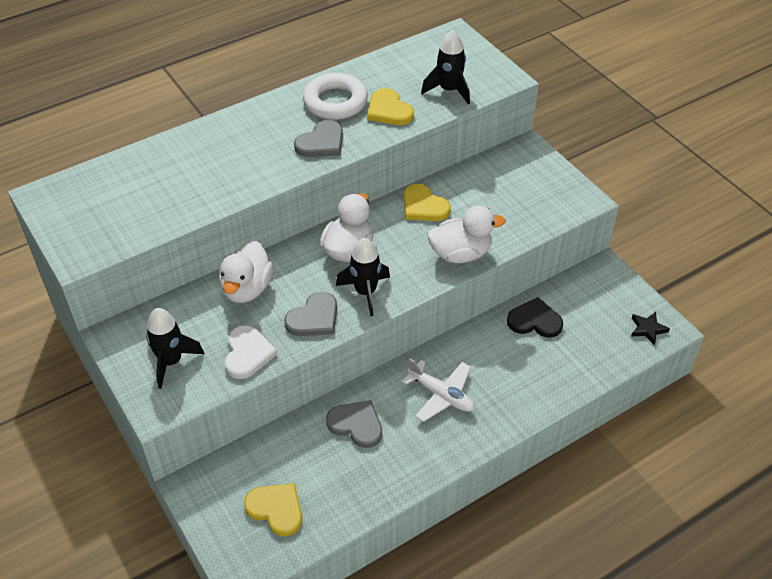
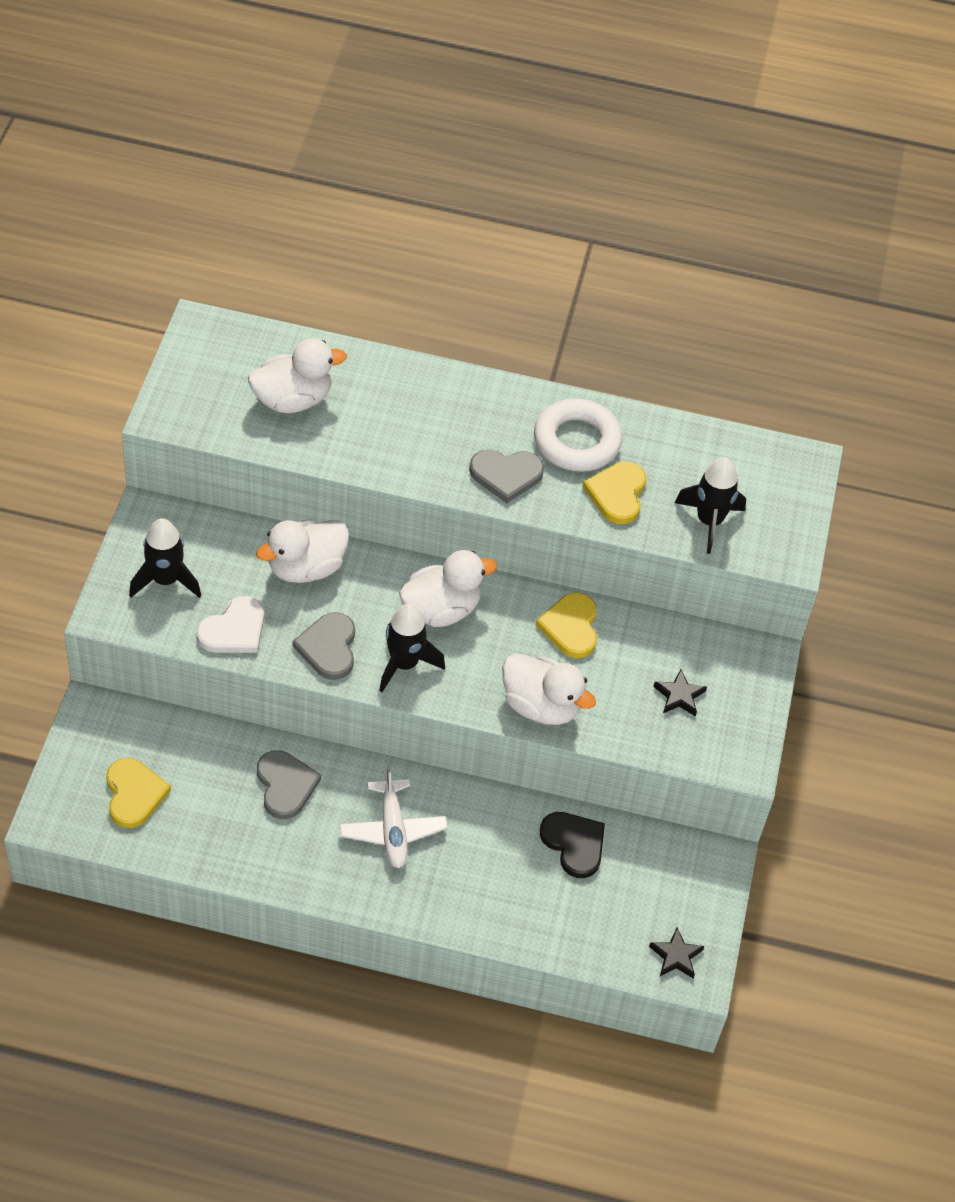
camera: 40 degrees right, 5 degrees up
grey heart [284,292,337,336] -> grey heart turned 90 degrees clockwise [292,612,355,680]
none -> white duck [248,338,347,413]
none -> black star [653,669,707,717]

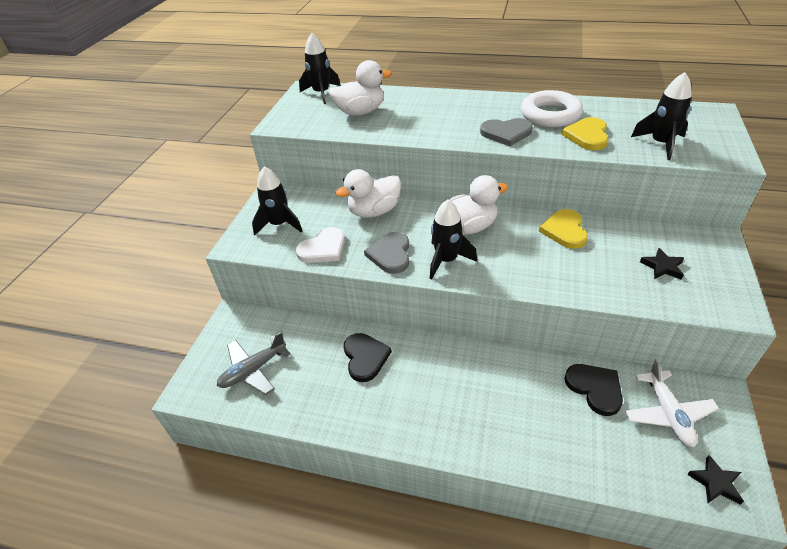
camera: 10 degrees right, 10 degrees down
yellow heart [106,758,171,828] -> grey plane [217,332,291,395]
grey heart [257,750,321,819] -> black heart [344,333,392,382]
white plane [340,766,448,868] -> white plane moved to [625,359,719,447]
white duck [502,653,596,725] -> none
none -> black rocket [299,33,341,104]

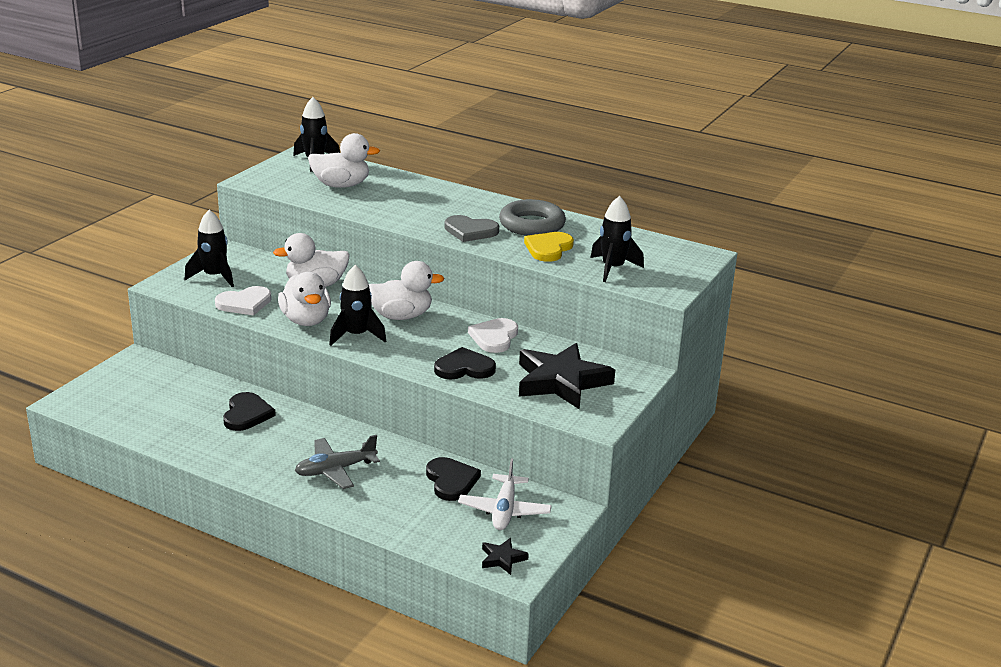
camera: 10 degrees right, 15 degrees down
grey plane [217,332,291,395] -> grey plane moved to [295,435,380,489]
grey heart [364,232,409,274] -> white duck [278,272,331,326]
white ring [521,90,583,127] -> grey ring [499,199,566,236]
yellow heart [539,209,588,249] -> white heart [468,318,518,353]
black star [640,248,684,279] -> black star [519,343,615,410], size x2.31
none -> black heart [434,347,496,380]

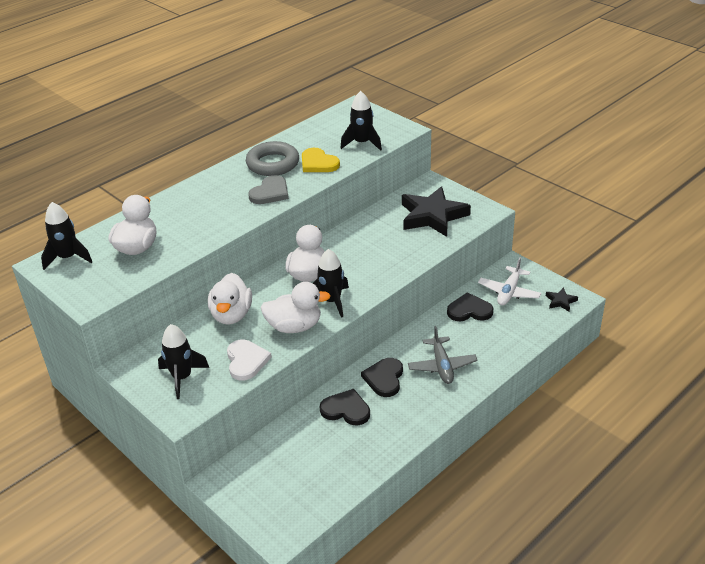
camera: 70 degrees left, 10 degrees up
black heart [434,347,496,380] -> black heart moved to [361,358,403,397]
white plane [458,458,552,530] -> white plane turned 90 degrees clockwise [478,257,541,306]
white heart [468,318,518,353] -> none

